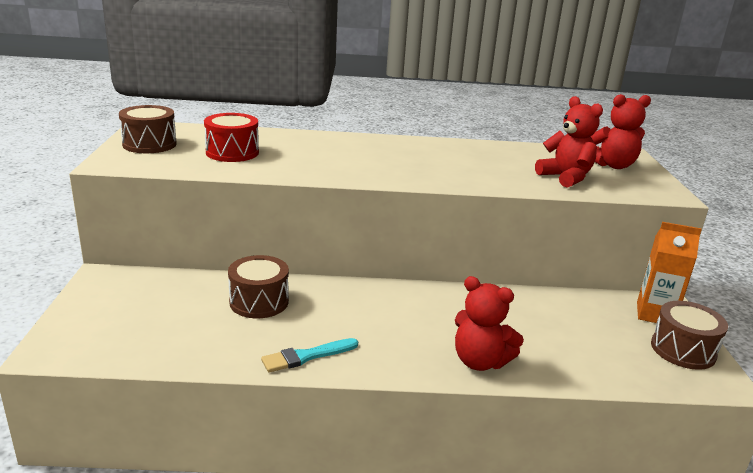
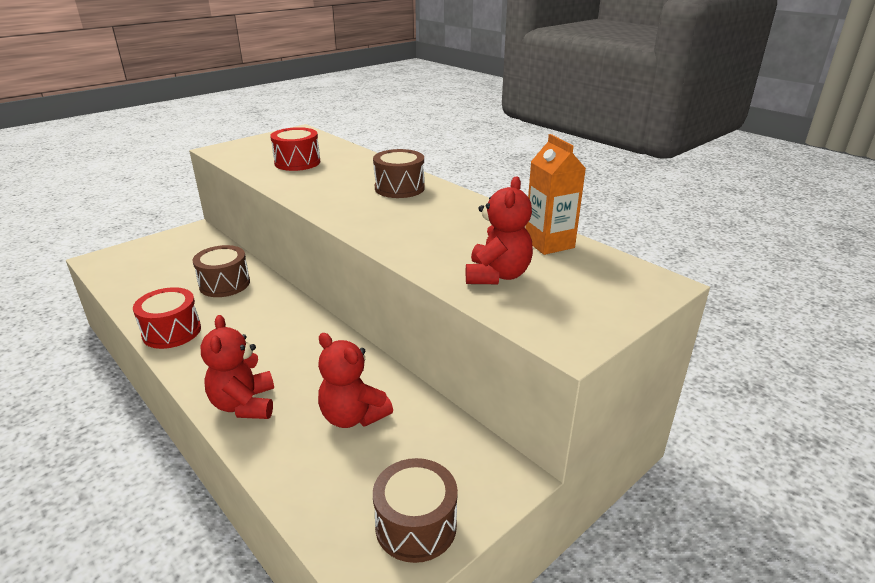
camera: 50 degrees right, 5 degrees up
brown drum [119,105,177,153] -> brown drum moved to [373,149,425,198]
turquoise brush [261,338,358,373] -> red drum [133,287,201,349]
red teddy bear [590,94,651,169] -> red teddy bear moved to [318,333,393,428]
orange carton [637,222,702,323] -> orange carton moved to [526,134,586,255]

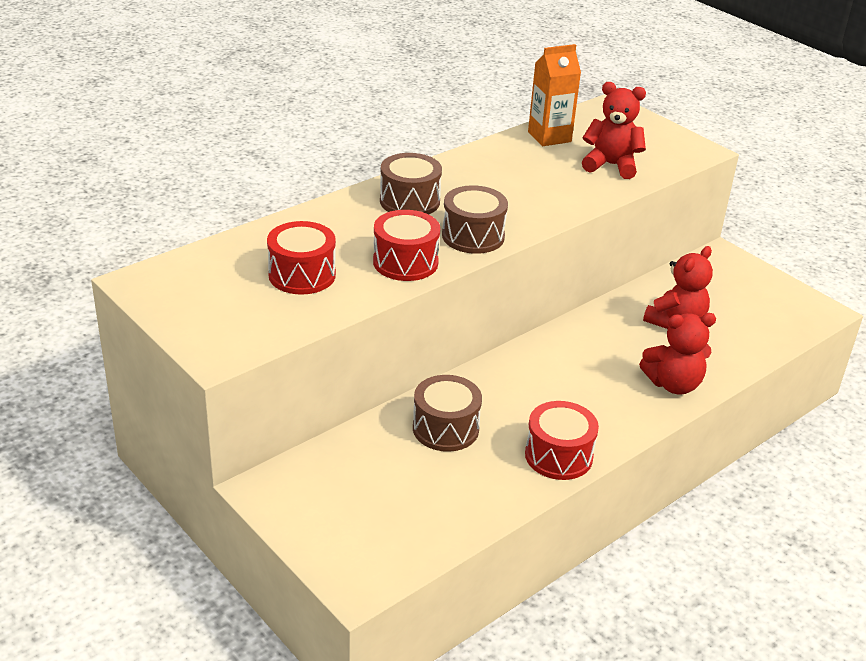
camera: 90 degrees left, 5 degrees up
brown drum [373,458,458,563] -> brown drum moved to [442,185,508,254]
none -> red drum [373,210,440,281]

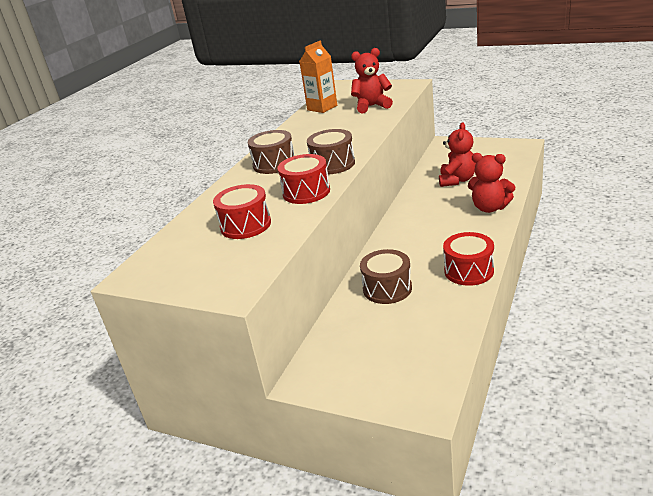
camera: 20 degrees left, 5 degrees down
red teddy bear [639,313,716,395] -> red teddy bear turned 60 degrees clockwise [468,153,515,213]

